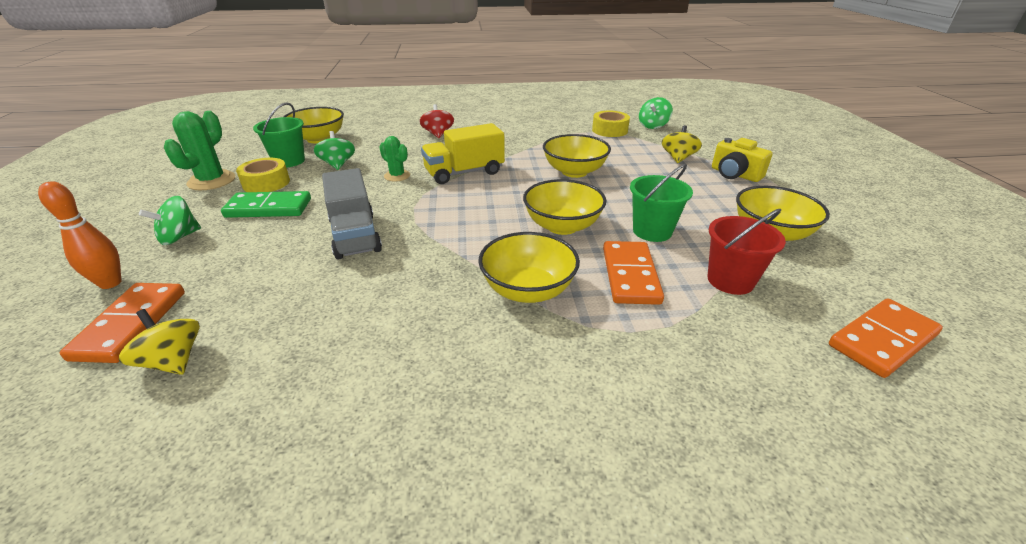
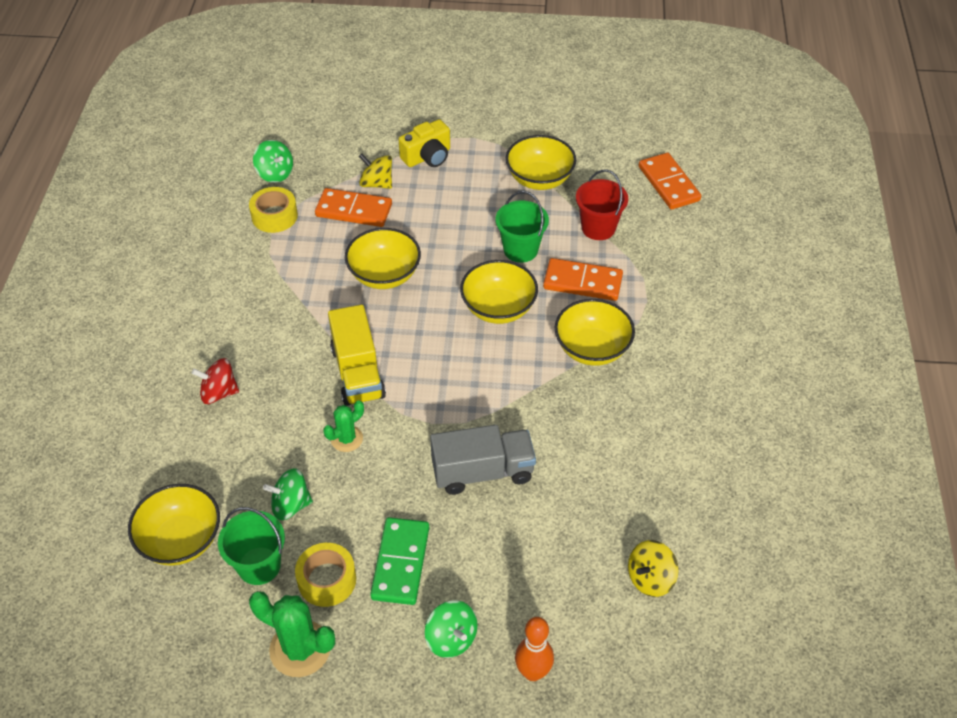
camera: 80 degrees left, 15 degrees up
orange domino [60,283,185,363] -> orange domino moved to [315,188,392,227]

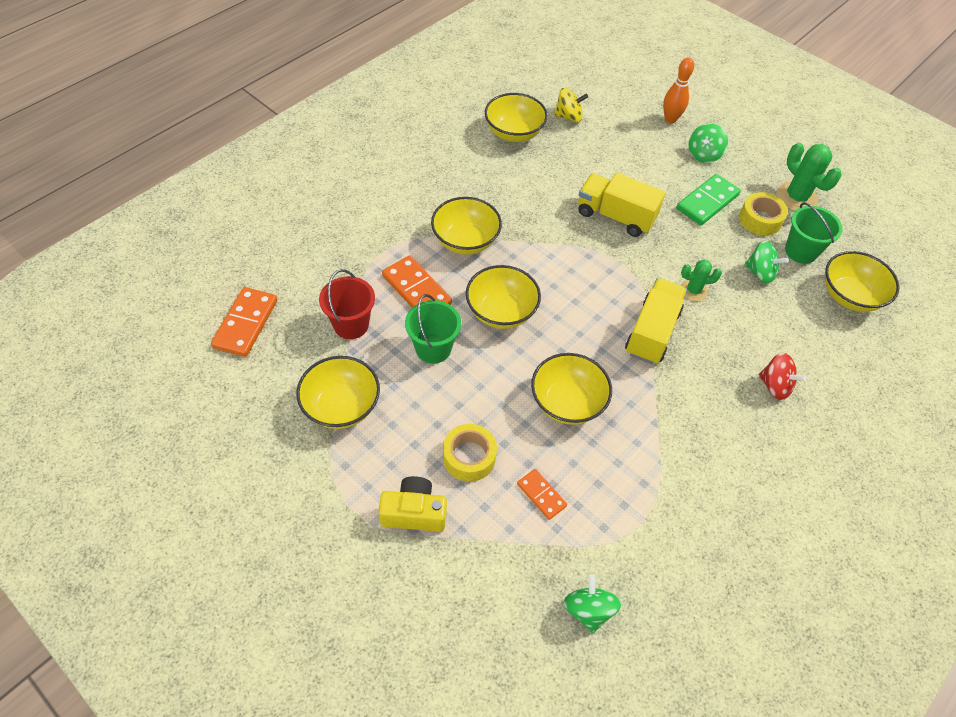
camera: 145 degrees left, 5 degrees up
yellow tape [249,187,298,233] -> yellow tape moved to [443,424,497,482]
orange domino [315,188,392,227] -> orange domino [517,469,567,520], size x0.59
yellow spinning top [359,154,392,189] -> none
green spinning top [425,600,478,658] -> green spinning top turned 150 degrees counterclockwise [688,123,728,163]
grey truck [430,425,536,495] -> yellow truck [578,173,666,237]
none -> yellow bowl [485,93,548,142]

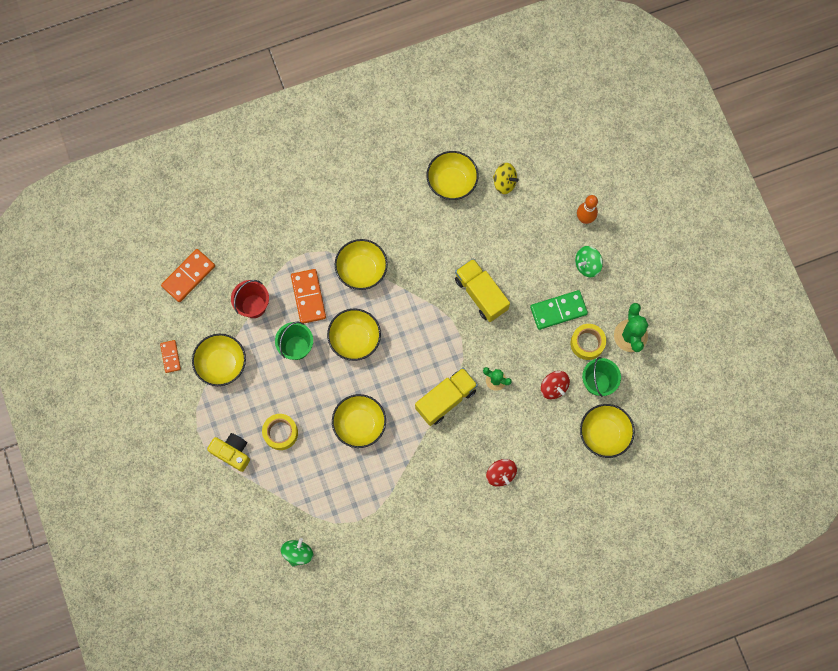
camera: 30 degrees right, 20 degrees up
orange domino [517,469,567,520] -> orange domino moved to [160,340,181,373]
green spinning top [745,241,789,284] -> red spinning top [541,371,570,399]

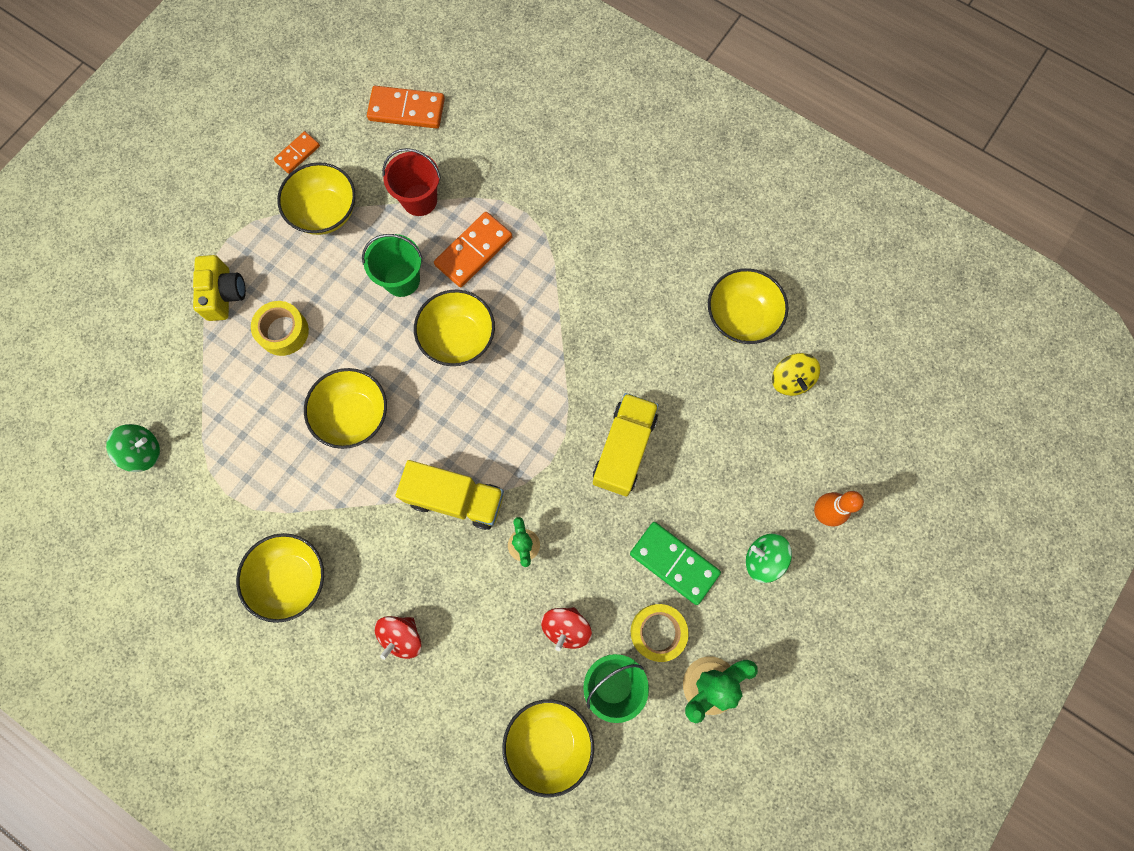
camera: 55 degrees right, 0 degrees up
yellow bowl [335,239,388,290] -> yellow bowl moved to [236,533,324,623]

